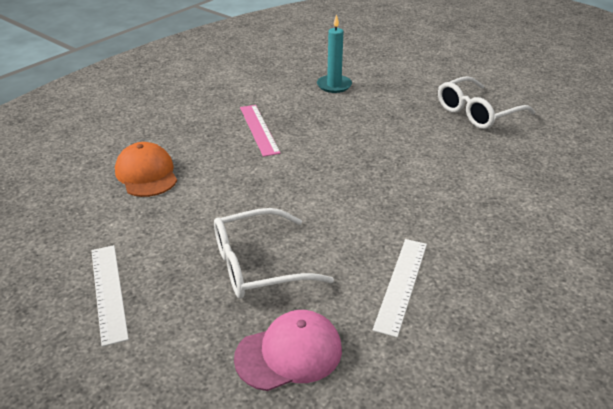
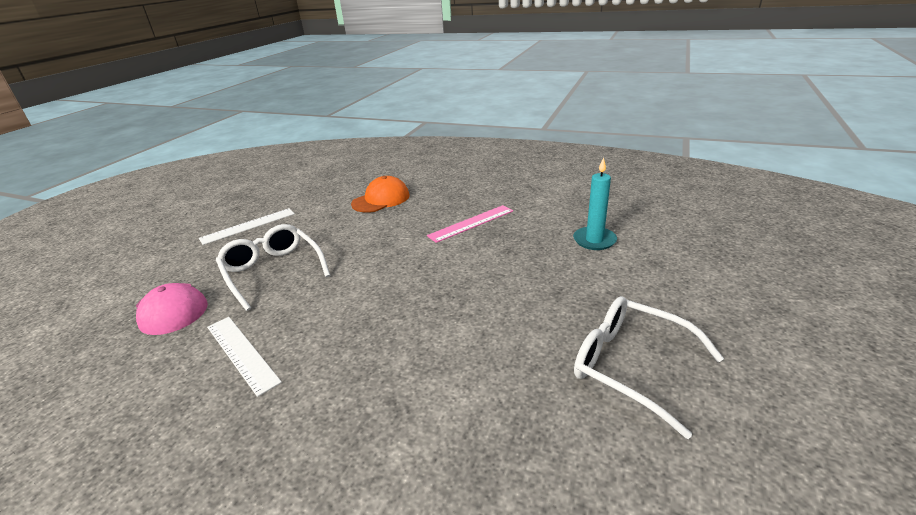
camera: 75 degrees right, 5 degrees down
white ruler [373,239,427,337] -> white ruler turned 45 degrees clockwise [207,317,282,397]

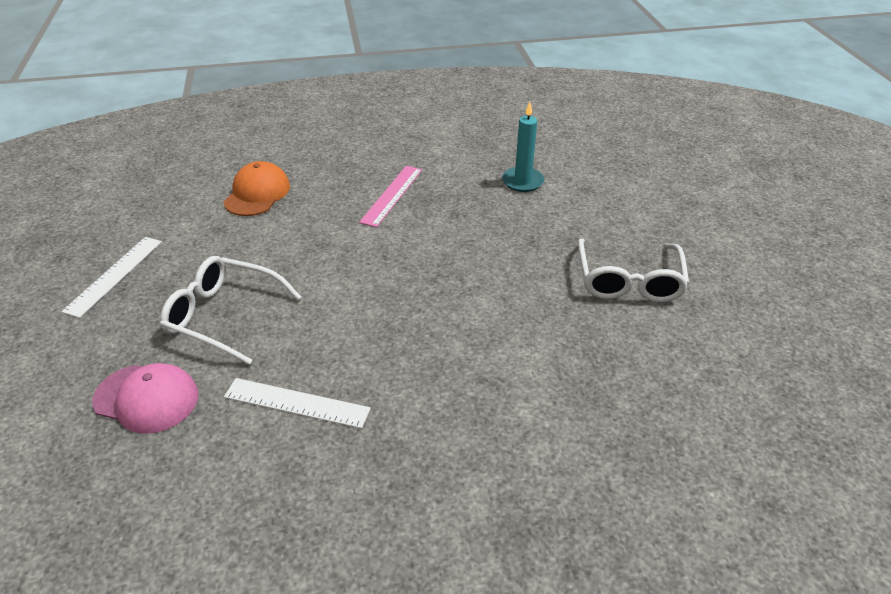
camera: 35 degrees left, 10 degrees up
white glasses [574,296,724,439] -> white glasses turned 90 degrees counterclockwise [578,238,689,302]

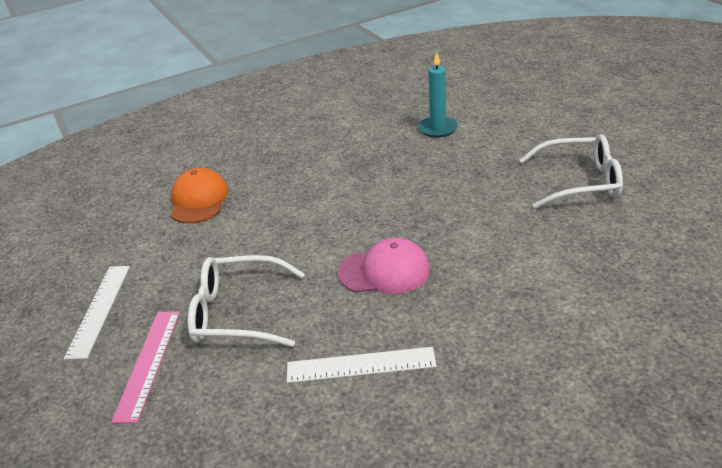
camera: 15 degrees left, 5 degrees down
pink cap [92,363,198,434] -> pink cap moved to [338,238,430,294]
pink ruler [359,166,422,227] -> pink ruler moved to [111,312,180,423]
white glasses [578,238,689,302] -> white glasses turned 75 degrees counterclockwise [520,134,623,209]

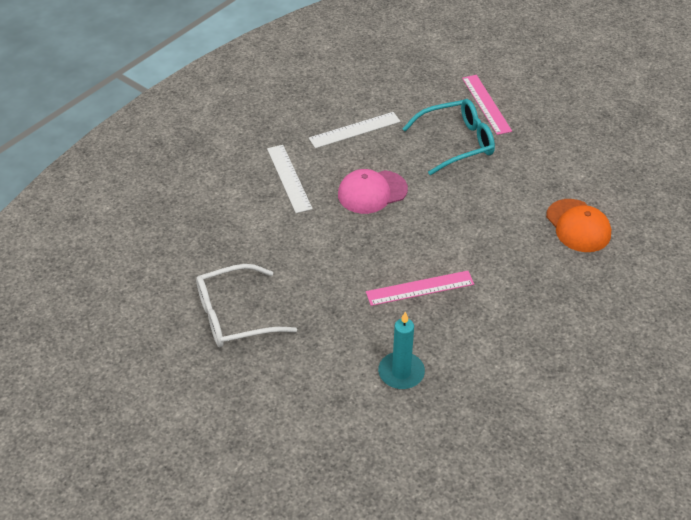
camera: 155 degrees right, 10 degrees up
white ruler [63,266,130,360] -> white ruler moved to [267,145,313,213]
white glasses [188,255,305,347] -> turquoise glasses [402,99,495,175]
none -> pink ruler [366,271,474,306]

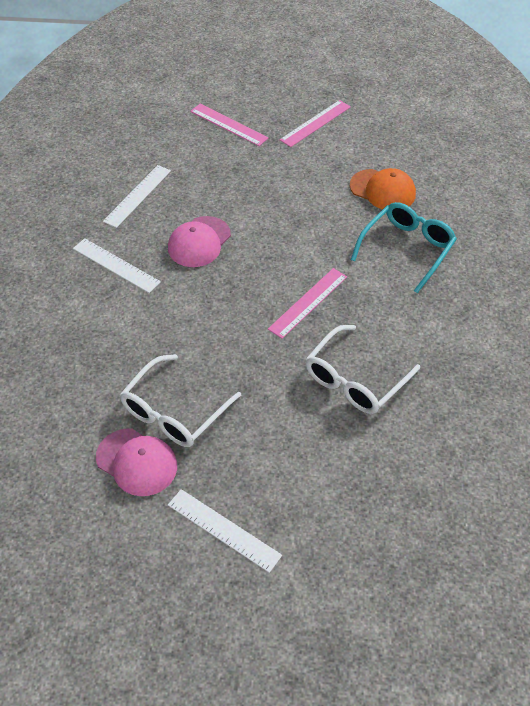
camera: 35 degrees left, 5 degrees up
turquoise candle [378,312,425,389] -> white glasses [306,325,420,414]
turquoise glasses [402,99,495,175] -> turquoise glasses moved to [351,202,457,293]
none -> pink cap [96,429,177,496]
none -> white ruler [168,489,282,573]
none -> pink ruler [280,100,351,147]

